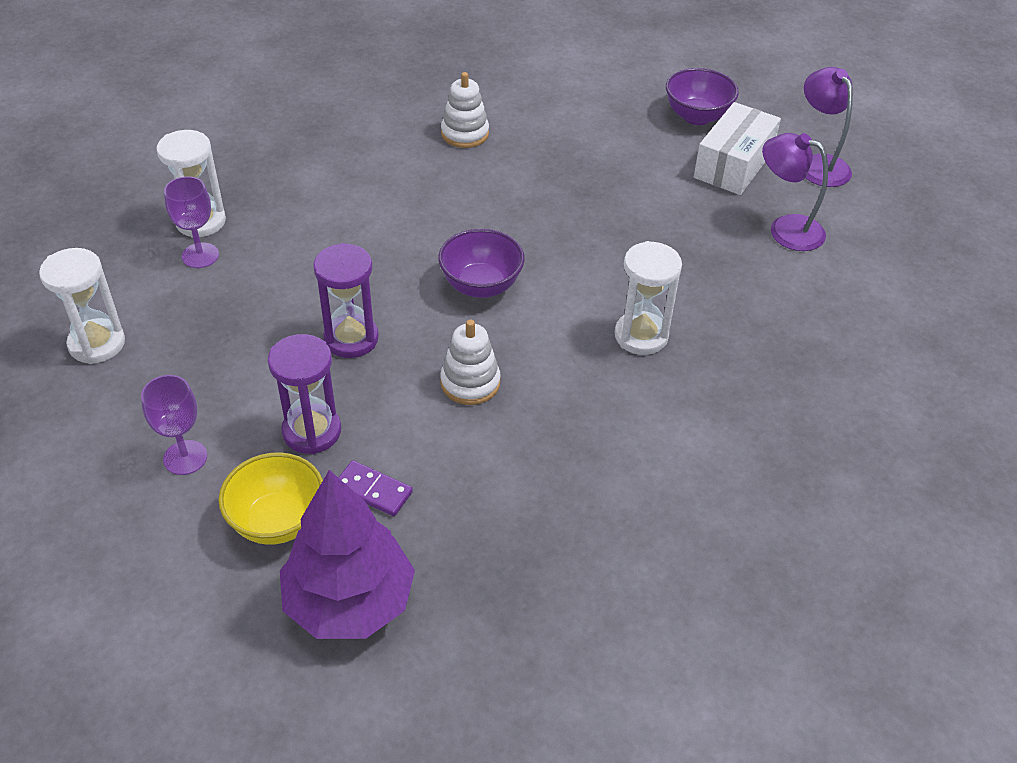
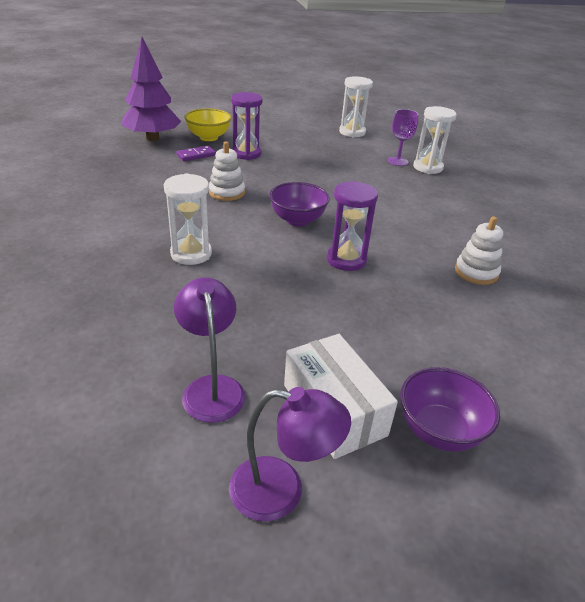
camera: 120 degrees right, 10 degrees down
purple goblet [141,375,207,475] -> none
purple hourglass [313,243,379,358] -> purple hourglass moved to [327,181,378,271]
purple lamp [762,133,828,251] -> purple lamp turned 75 degrees counterclockwise [174,277,245,423]

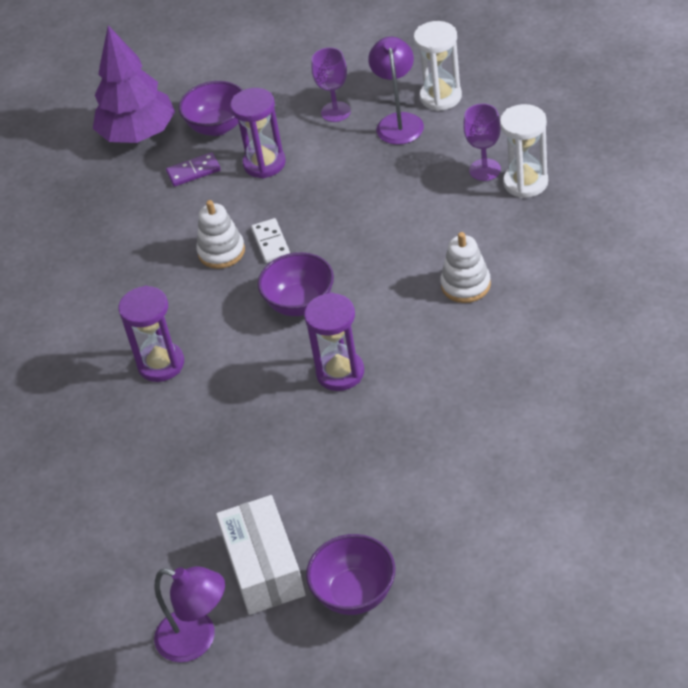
camera: 20 degrees right, 10 degrees up
white hourglass [164,173,212,265] -> purple hourglass [118,286,184,382]
purple lamp [174,277,245,423] -> purple lamp moved to [368,37,424,145]
yellow bowl [184,108,231,141] -> purple bowl [179,81,242,136]
white stacking toy [455,216,503,285] -> white stacking toy moved to [440,232,491,303]
none -> white domino [251,218,290,263]
none -> purple goblet [311,47,351,122]

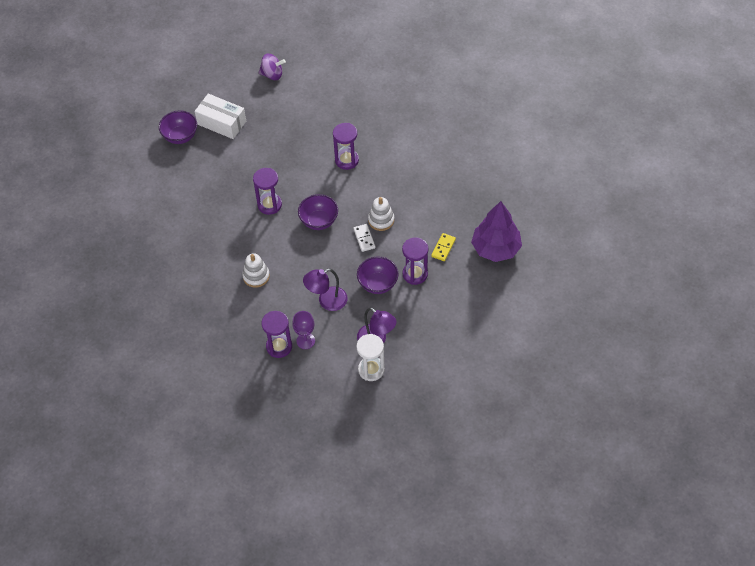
camera: 130 degrees right, 10 degrees up
purple lamp [154,566,225,662] -> purple lamp moved to [303,269,348,311]
purple domino [166,152,221,187] -> yellow domino [431,233,456,261]
purple bowl [179,81,242,136] -> purple bowl moved to [357,256,399,294]
white domino [251,218,290,263] -> white domino turned 45 degrees clockwise [353,224,376,252]
purple goblet [311,47,351,122] -> none
white hourglass [500,104,548,198] -> purple hourglass [262,311,292,358]
none -> purple spinning top [258,54,286,80]

